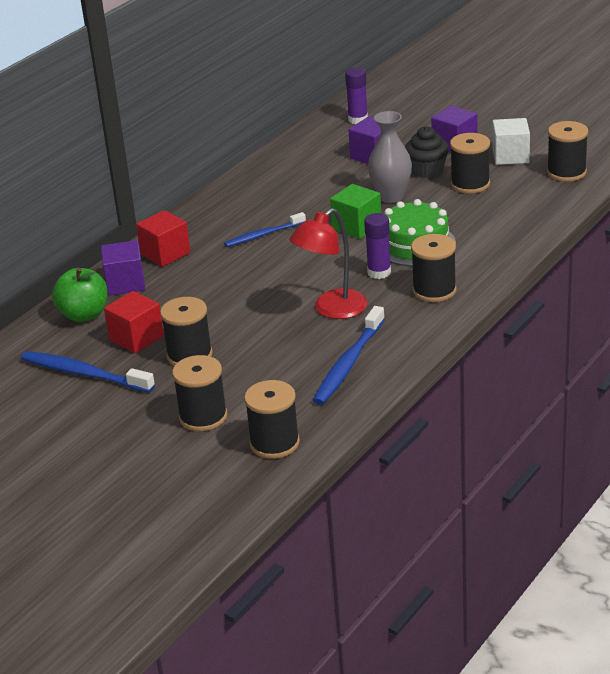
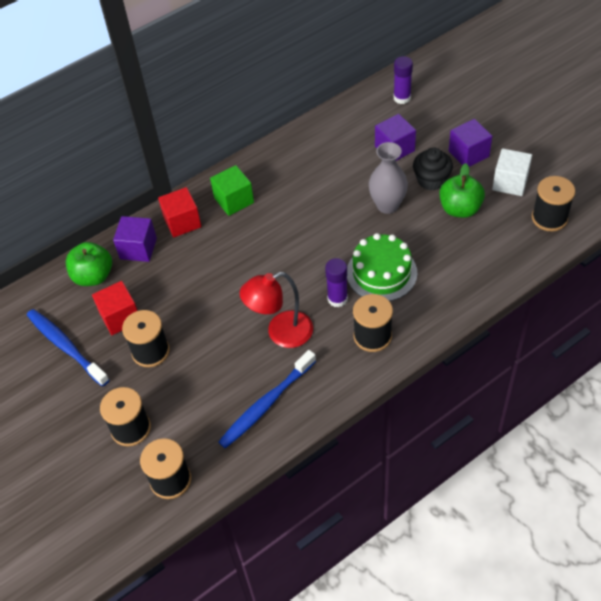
camera: 20 degrees right, 20 degrees up
blue toothbrush [224,212,306,247] -> none
green cube [330,184,381,239] -> green cube moved to [210,165,254,216]
black spool [450,133,490,194] -> green apple [439,163,485,218]

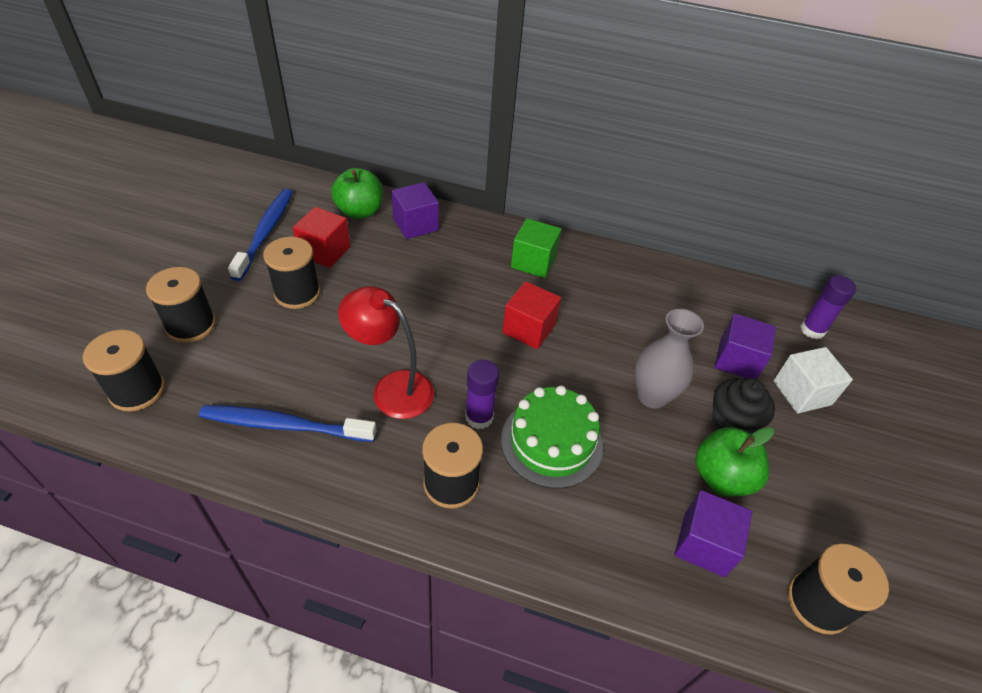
camera: 45 degrees right, 5 degrees down
red cube [158,187,202,237] -> red cube moved to [502,281,561,349]
purple cube [449,119,492,167] -> purple cube moved to [674,490,752,577]
white cube [492,148,532,196] -> white cube moved to [773,347,853,414]

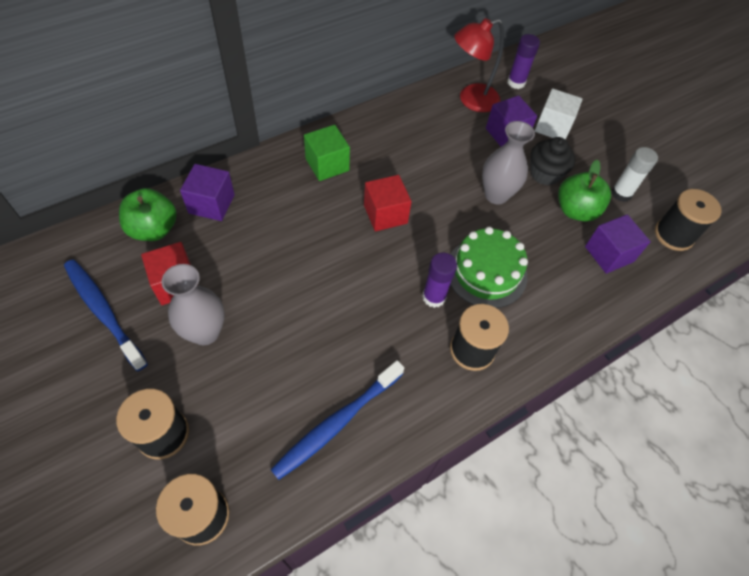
camera: 50 degrees left, 10 degrees up
black spool [263,237,321,309] -> grey vase [161,264,224,345]
red lamp [338,286,434,419] -> red lamp moved to [454,18,504,112]
none -> white glue stick [611,147,658,202]

